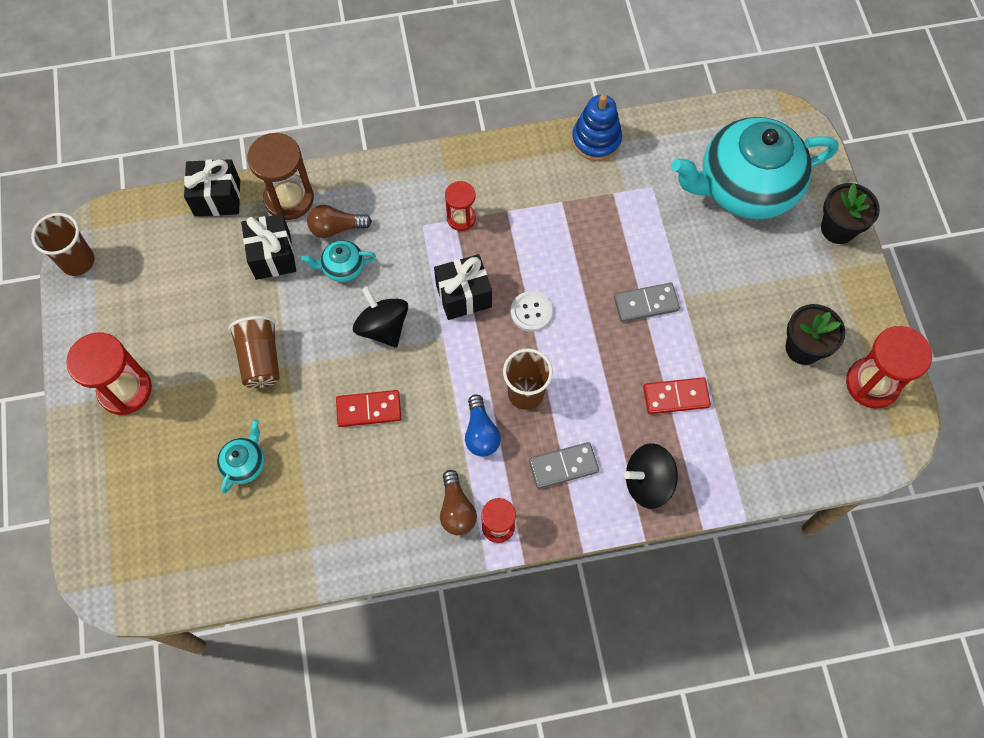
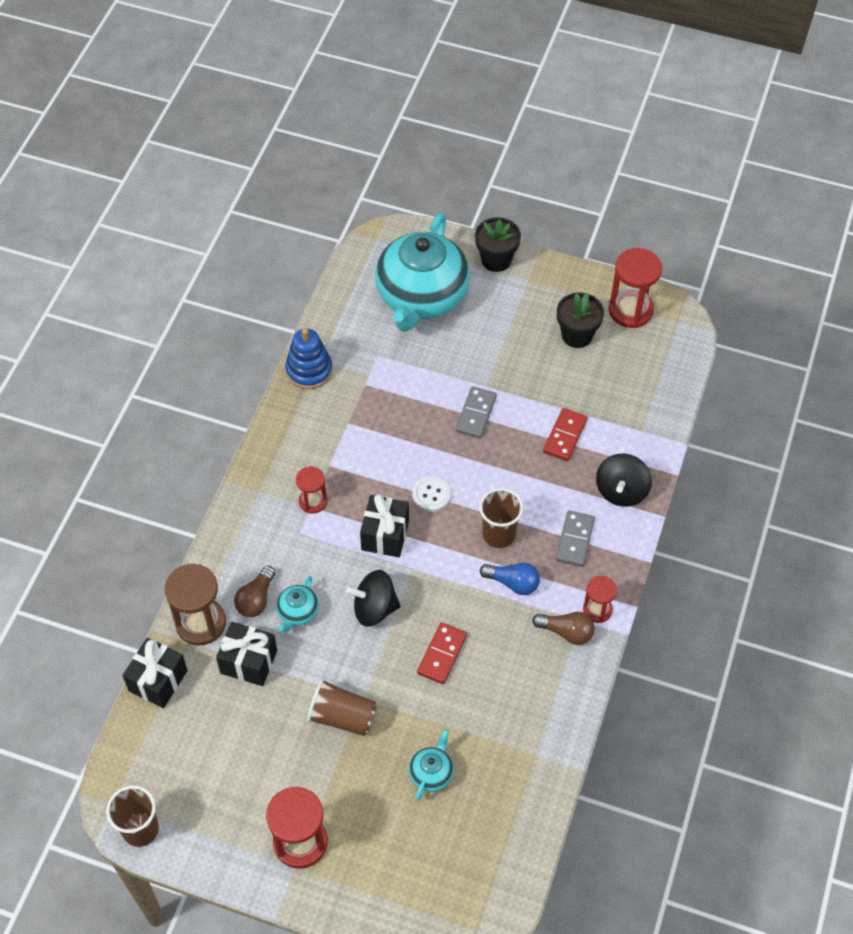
camera: 60 degrees left, 10 degrees down
turquoise teapot [217,420,265,493] -> turquoise teapot turned 60 degrees clockwise [409,729,454,800]

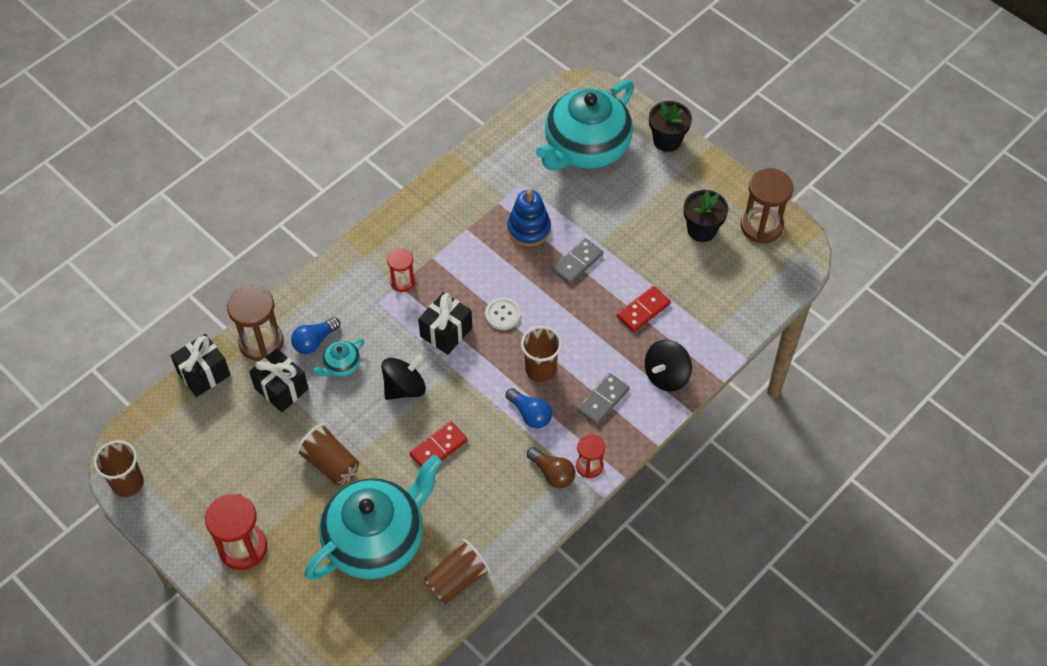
camera: 25 degrees right, 0 degrees up
brown light bulb [234,566,276,617] -> blue light bulb [291,317,340,354]
blue stacking toy [285,328,333,389] -> blue stacking toy moved to [507,189,551,247]
black spinning top [346,570,401,627] -> black spinning top turned 120 degrees clockwise [382,354,426,400]
turquoise teapot [409,729,454,800] -> turquoise teapot [305,455,442,580], size x2.50
red hourglass [609,248,662,328] -> brown hourglass [741,168,793,243]
none -> brown cup [424,539,491,604]

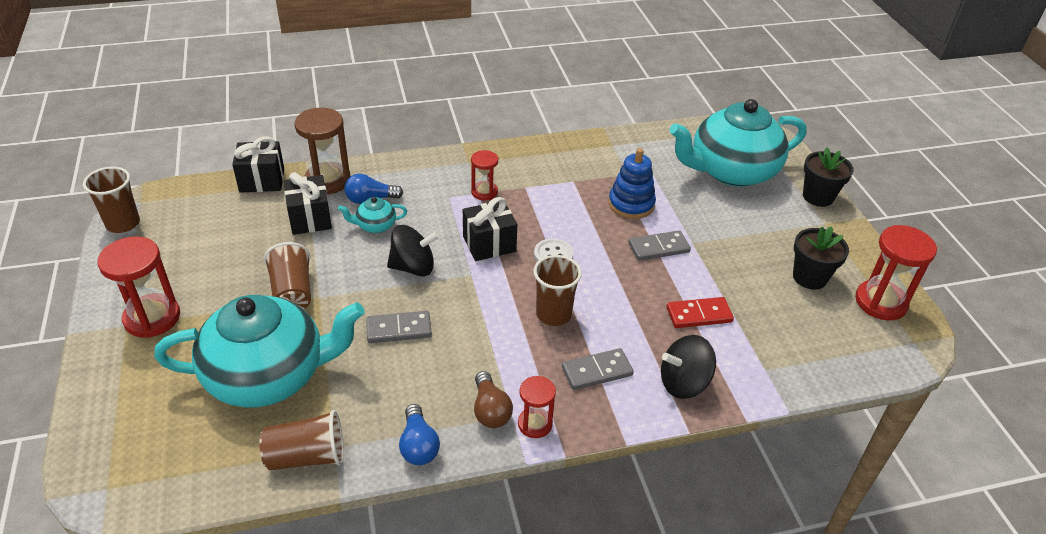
camera: 30 degrees right, 15 degrees down
red domino [409,421,467,467] -> grey domino [366,311,432,343]
blue light bulb [505,388,552,428] -> blue light bulb moved to [399,404,440,465]
brown hourglass [741,168,793,243] -> red hourglass [855,225,937,321]

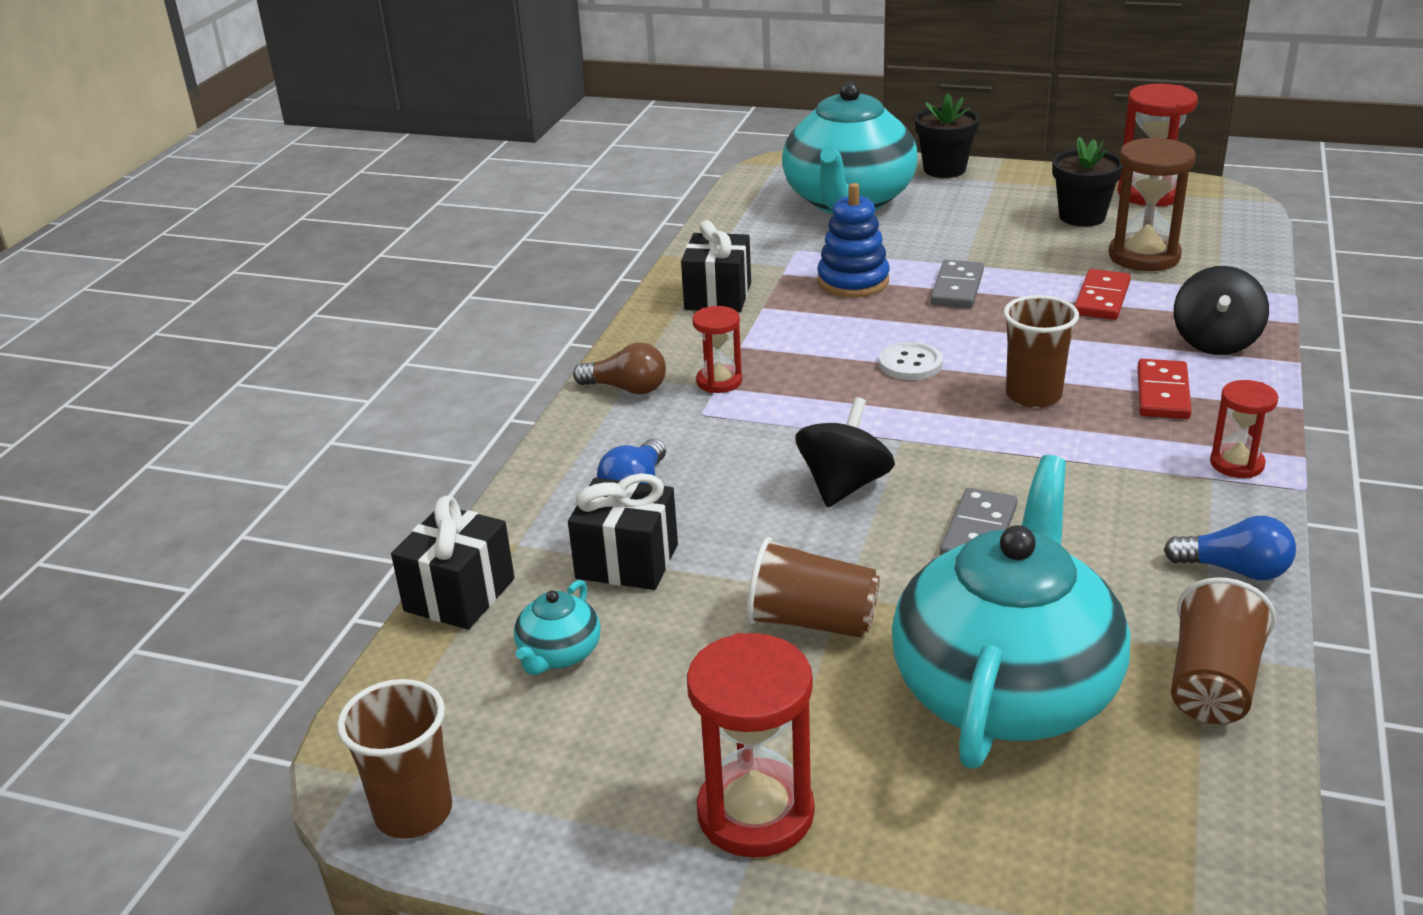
camera: 55 degrees left, 10 degrees down
brown hourglass [294,108,350,194] -> brown hourglass moved to [1109,137,1196,271]
turquoise teapot [338,197,407,233] -> turquoise teapot moved to [514,580,601,675]
black gift [463,197,517,261] -> black gift moved to [681,220,751,312]
brown light bulb [474,371,513,428] -> brown light bulb moved to [573,343,666,394]
grey domino [562,348,634,390] -> red domino [1138,359,1192,419]

